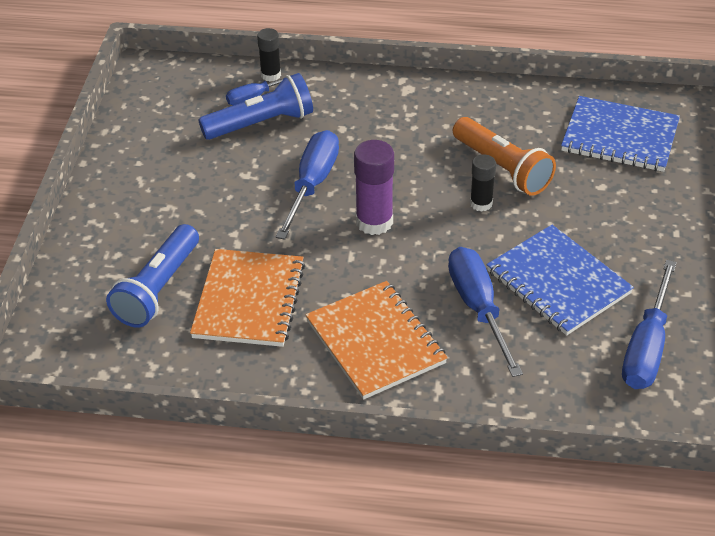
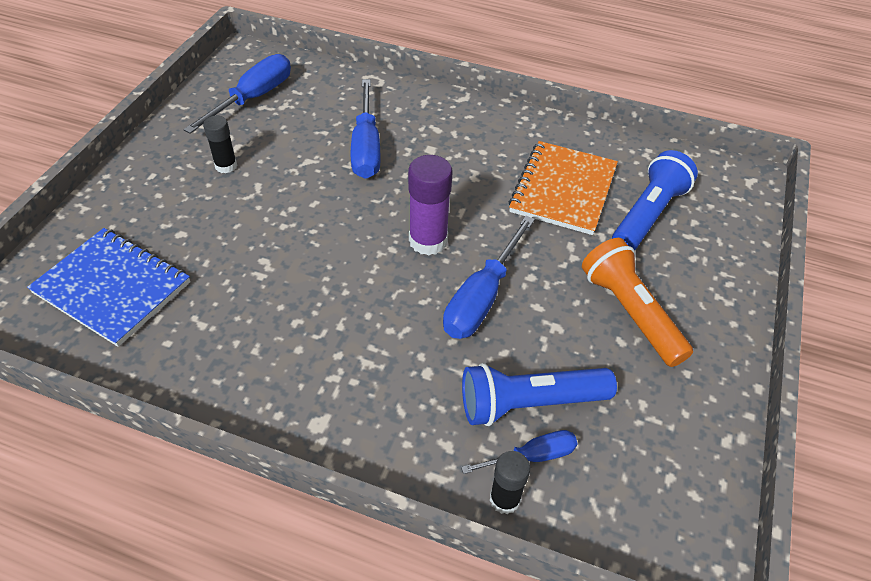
camera: 170 degrees left, 5 degrees up
orange notebook [305,281,448,400] -> none
orange flashlight [453,117,556,196] -> orange flashlight moved to [582,238,693,367]
black glue stick [470,154,496,212] -> black glue stick moved to [203,116,237,173]
blue notebook [487,225,634,335] -> none

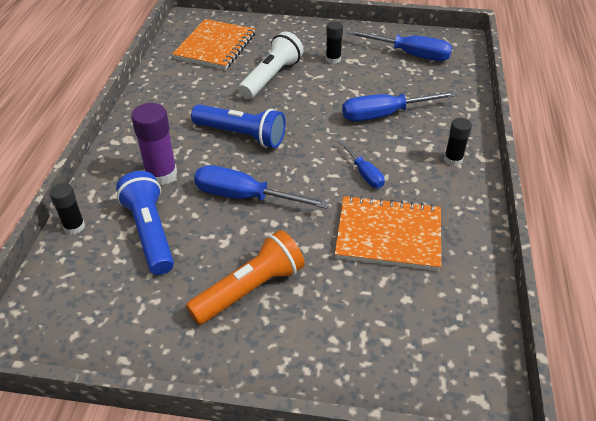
camera: 80 degrees right, 5 degrees down
blue notebook [27,228,190,347] -> orange notebook [172,19,255,70]
purple glue stick [408,155,452,256] -> purple glue stick moved to [131,103,177,185]
blue screwdriver [461,430,578,474] -> blue screwdriver moved to [338,140,385,188]
blue flashlight [612,150,698,251] -> blue flashlight moved to [191,104,286,148]
none -> white flashlight [238,32,304,99]
none -> black glue stick [444,118,472,166]

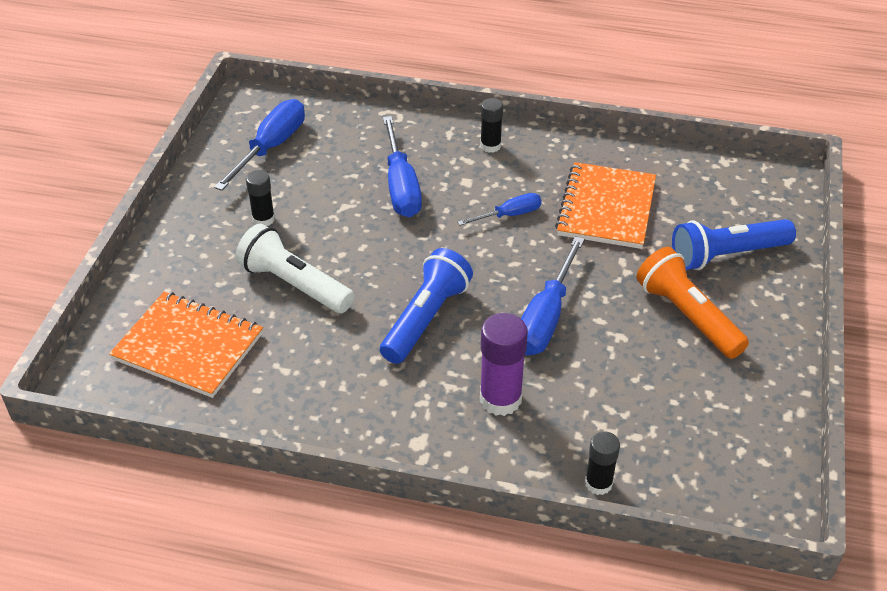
camera: 85 degrees left, 0 degrees up
blue flashlight [116,171,174,275] -> blue flashlight moved to [672,219,796,270]

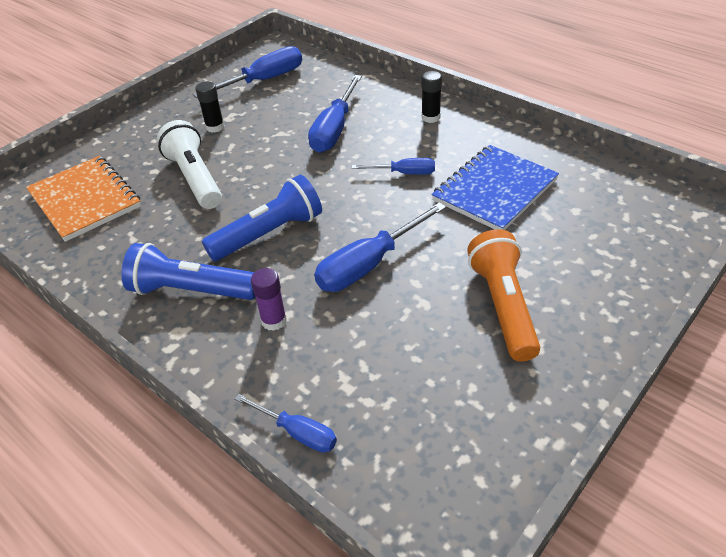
camera: 30 degrees right, 0 degrees up
purple glue stick [480,313,528,416] -> purple glue stick [251,268,287,331], size x0.61
orange notebook [555,162,656,249] -> blue notebook [431,145,559,230]
black glue stick [585,431,620,495] -> blue screwdriver [234,394,337,453]
blue flashlight [672,219,796,270] -> blue flashlight moved to [121,243,256,300]

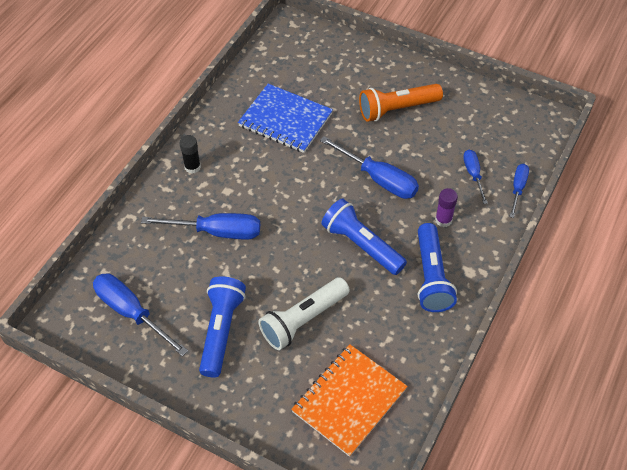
camera: 105 degrees left, 10 degrees up
black glue stick [196,81,224,132] -> blue flashlight [199,276,246,378]
blue screwdriver [352,158,435,175] -> blue screwdriver moved to [463,150,488,204]

